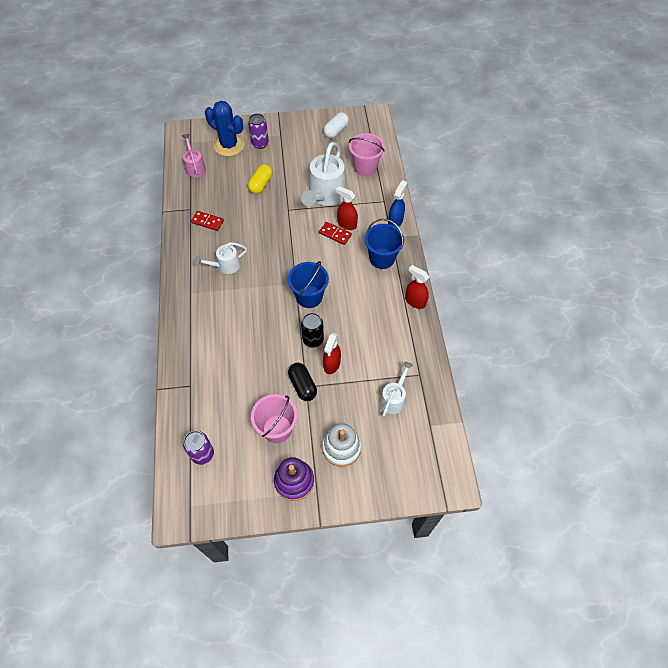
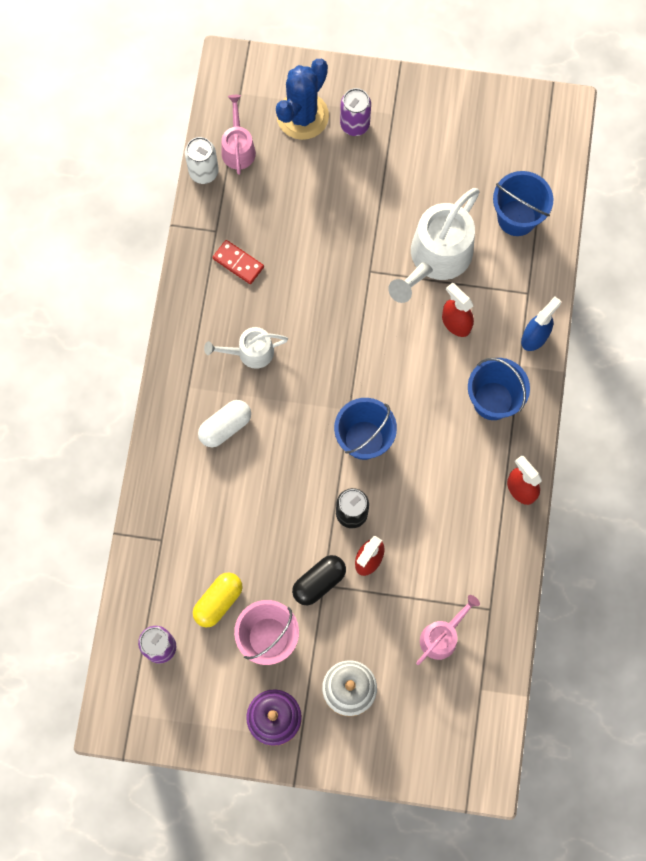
camera: 15 degrees right, 15 degrees up
blue cactus [205,101,244,156] -> blue cactus turned 75 degrees clockwise [276,59,329,140]
yellow capsule [248,164,272,194] -> yellow capsule moved to [193,573,243,627]
black capsule [288,363,317,401] -> black capsule turned 60 degrees clockwise [292,555,346,605]
red domino [319,222,352,245] -> none
white capsule [323,112,349,138] -> white capsule moved to [198,400,251,447]
pink bucket [349,133,385,176] -> blue bucket [493,171,553,236]
white watering can [379,361,413,417] -> pink watering can [416,595,480,665]
none -> white can [185,137,219,184]

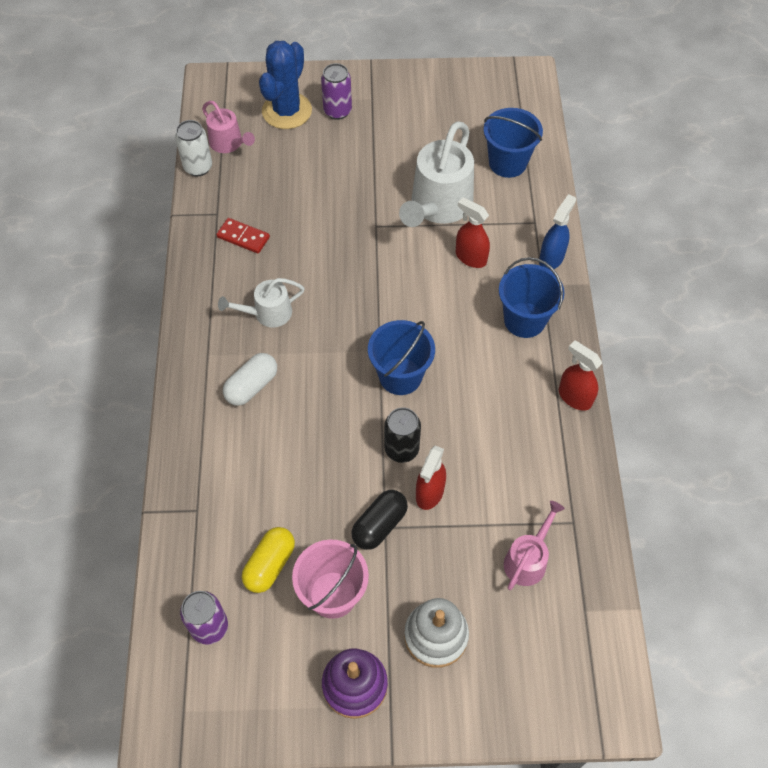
camera: 10 degrees left, 15 degrees down
pink watering can [222,95,256,175] -> pink watering can turned 150 degrees clockwise [202,101,255,153]

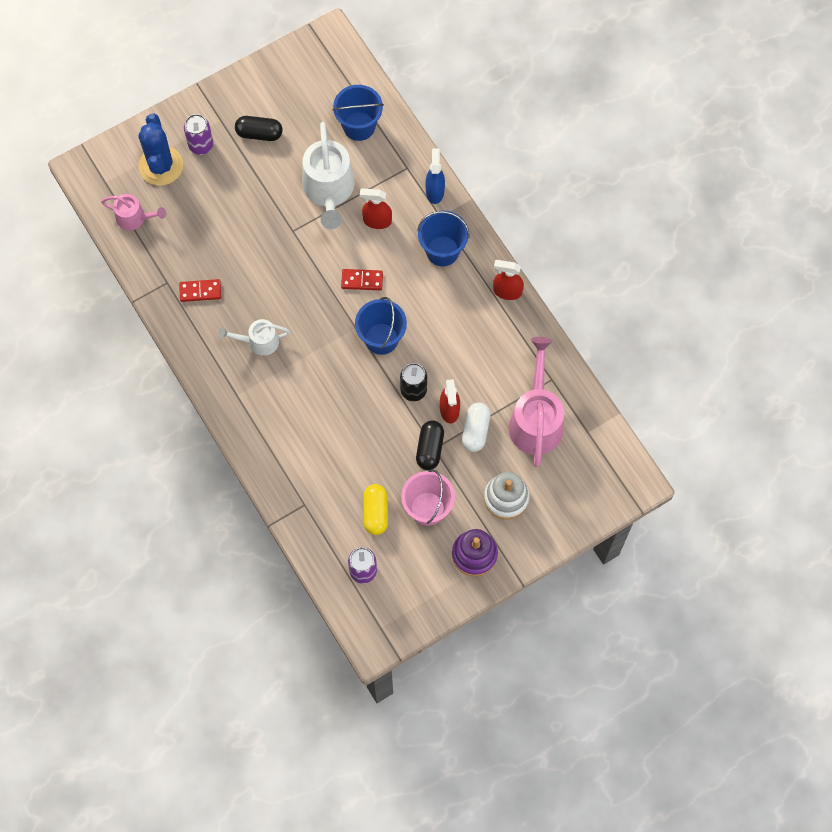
camera: 30 degrees left, 10 degrees up
white can [175,120,212,176] -> none
white watering can [218,278,305,327] -> white watering can turned 45 degrees clockwise [218,319,290,356]
white capsule [223,353,277,406] -> white capsule moved to [462,403,491,452]
pink watering can [504,501,565,590] -> pink watering can [509,337,564,467], size x1.80
none -> black capsule [235,116,283,141]
none -> red domino [341,269,383,290]

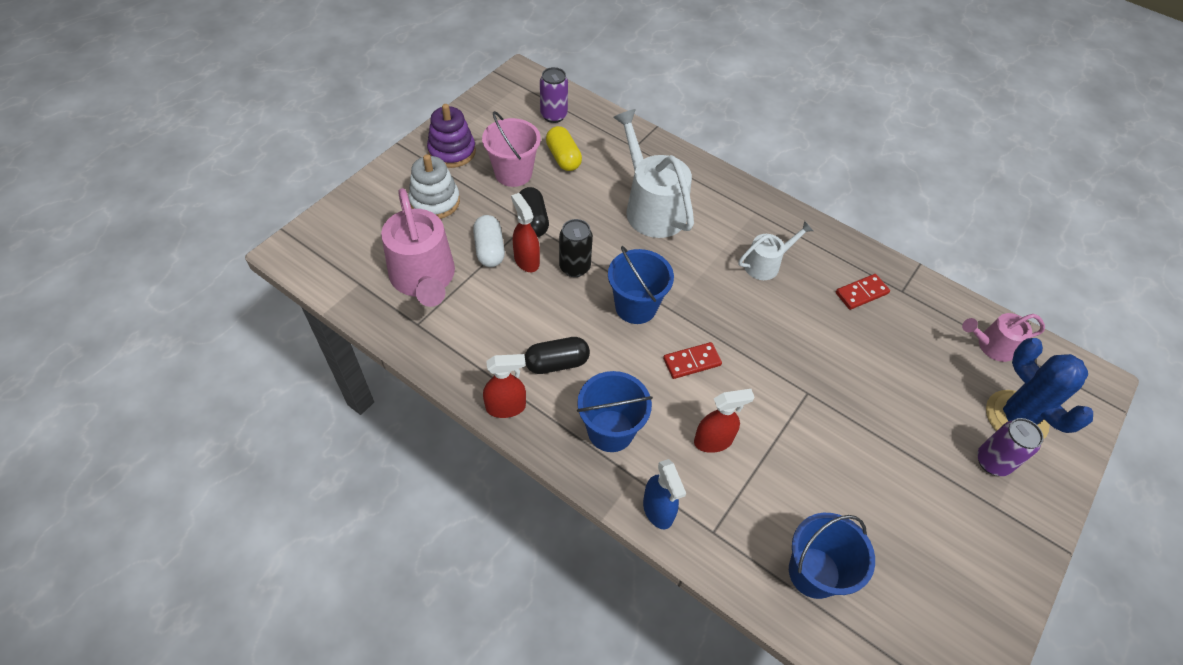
camera: 155 degrees right, 15 degrees down
black capsule [235,116,283,141] -> black capsule moved to [525,337,590,374]
white watering can [302,122,355,229] -> white watering can moved to [613,109,694,238]

